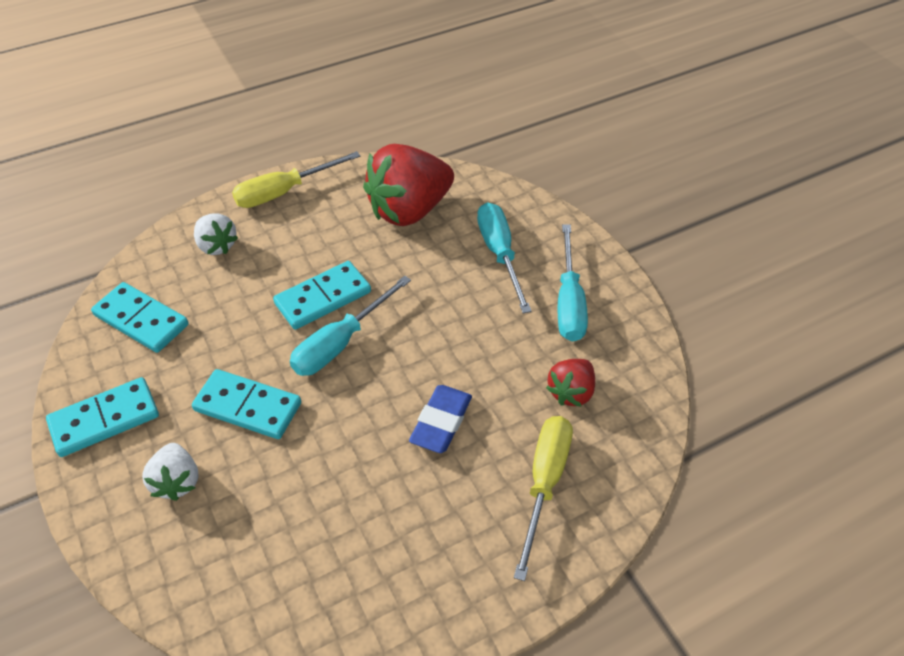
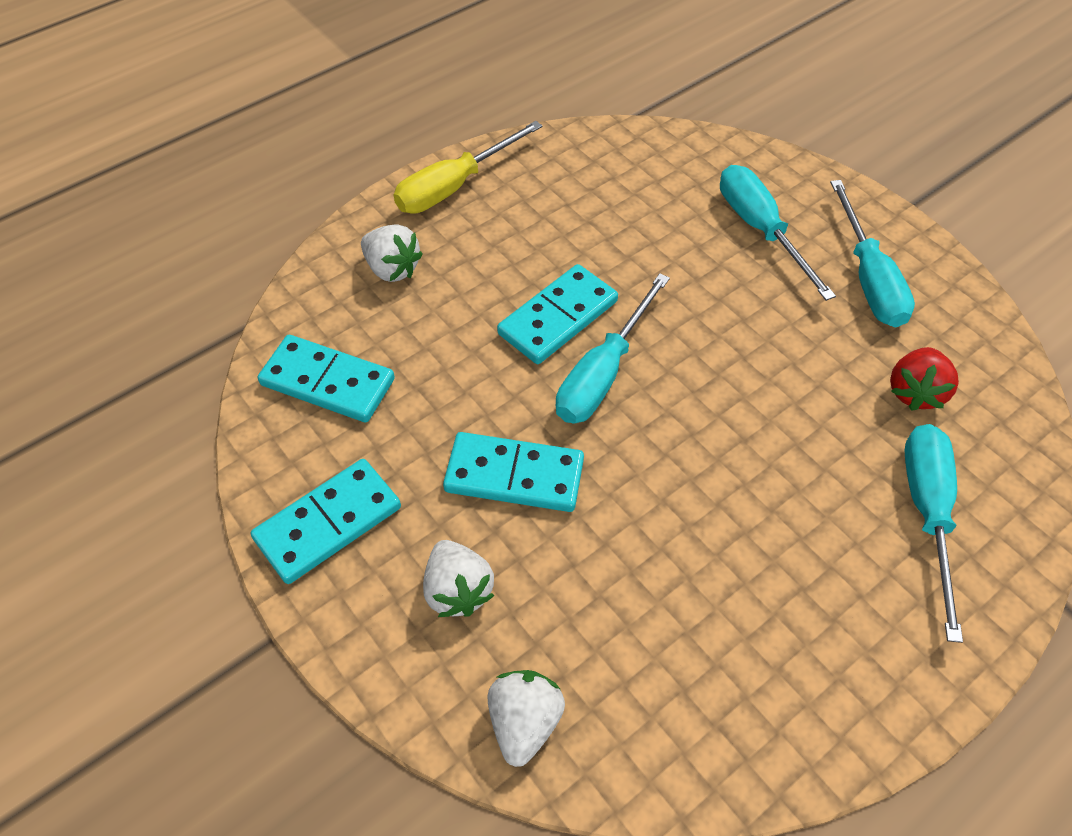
camera: 10 degrees left, 5 degrees up
red strawberry [363,144,454,226] -> none
blue eraser [409,385,472,453] -> none
yellow screwdriver [514,416,573,581] -> turquoise screwdriver [904,424,963,643]
none -> white strawberry [487,670,565,767]

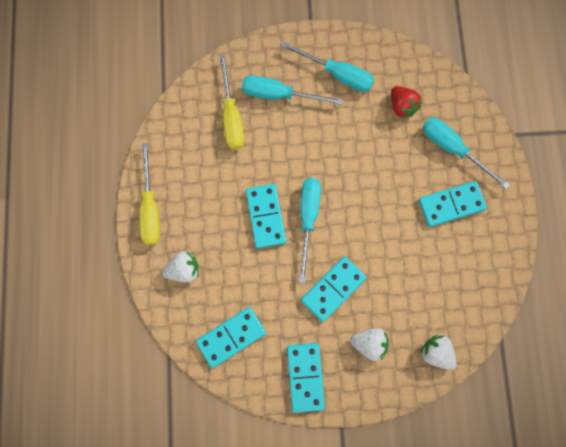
camera: 55 degrees left, 20 degrees up
turquoise screwdriver [556,273,670,423] -> turquoise screwdriver turned 150 degrees counterclockwise [299,178,321,283]
none -> yellow screwdriver [219,54,244,150]
none -> turquoise domino [419,181,487,227]

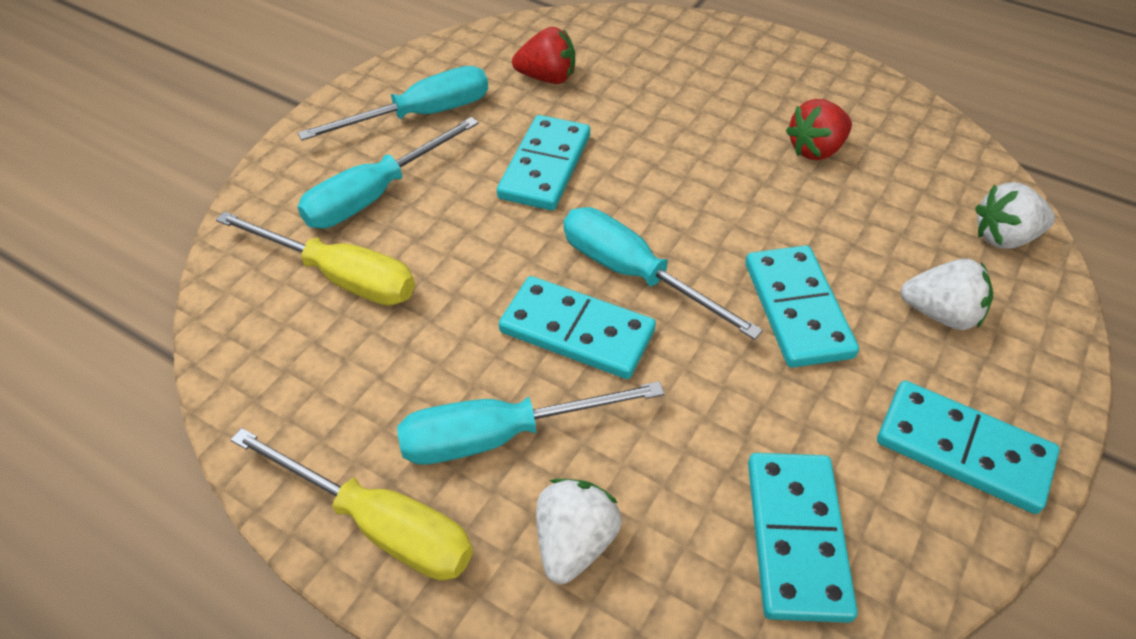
camera: 55 degrees left, 25 degrees down
white strawberry [350,328,389,361] -> white strawberry turned 60 degrees clockwise [901,259,993,330]
turquoise domino [419,181,487,227] -> turquoise domino moved to [497,115,590,210]
turquoise screwdriver [423,118,510,189] -> turquoise screwdriver moved to [397,381,664,464]
none -> red strawberry [786,99,852,160]

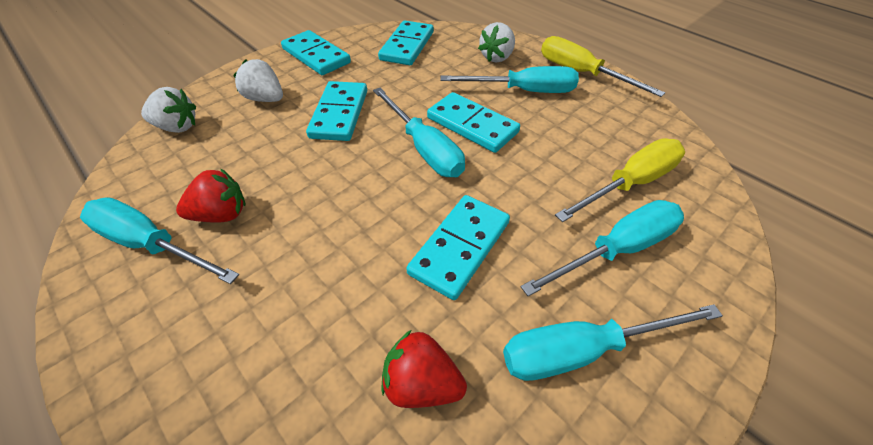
camera: 165 degrees left, 0 degrees up
yellow screwdriver [216,211,415,306] -> yellow screwdriver turned 105 degrees clockwise [555,138,685,222]
none -> turquoise screwdriver [80,197,239,284]

